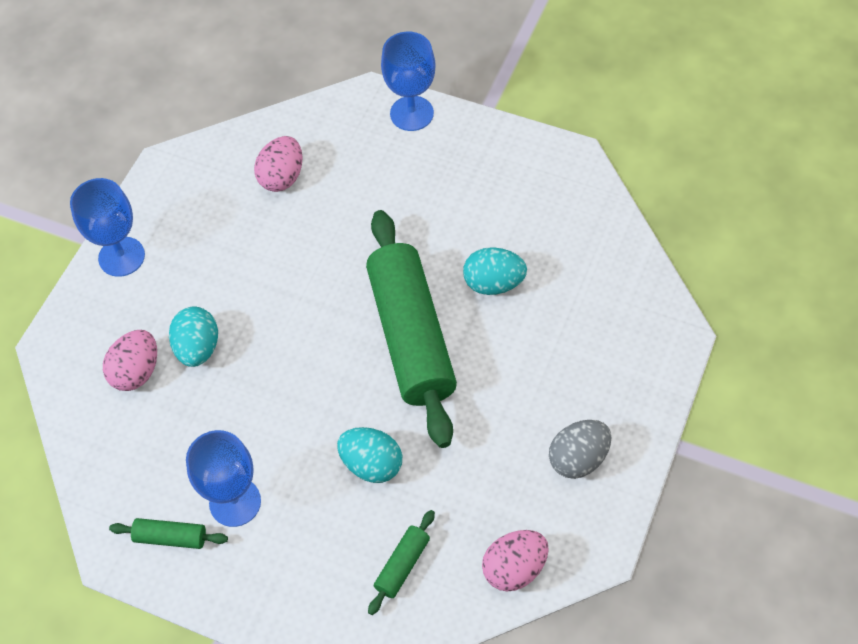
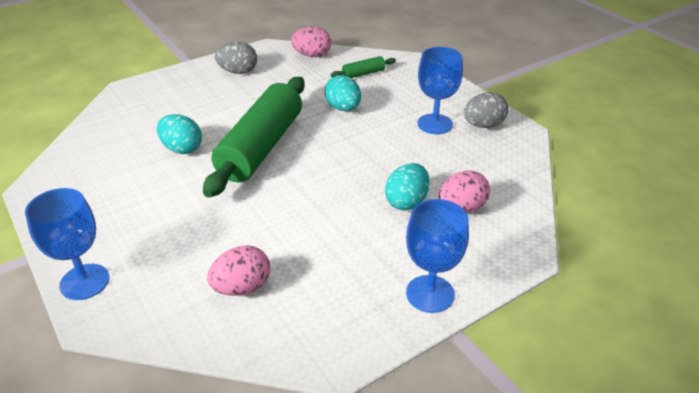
camera: 150 degrees left, 20 degrees down
green rolling pin [109,518,228,549] -> grey egg [464,92,509,128]

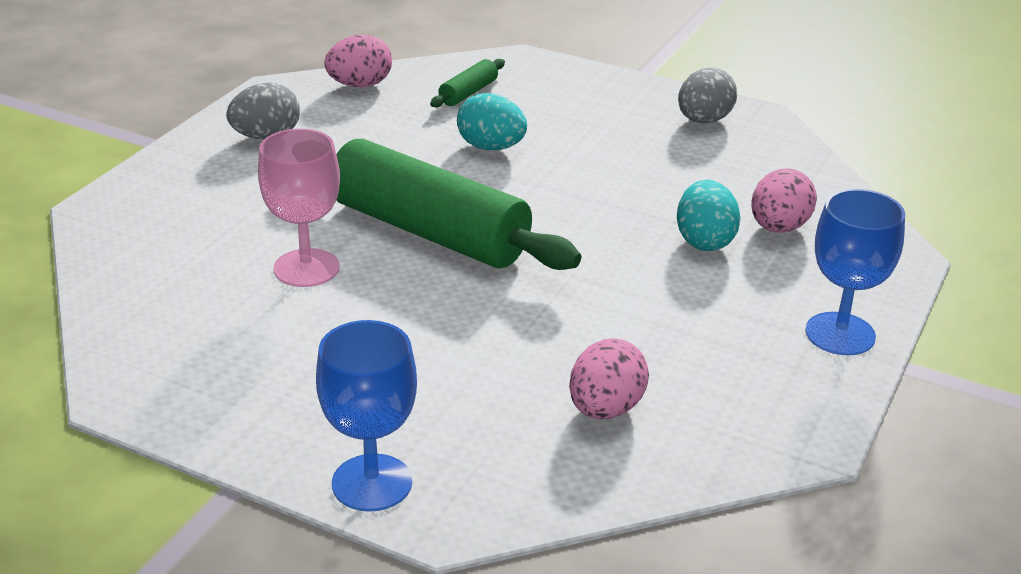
camera: 30 degrees left, 5 degrees down
turquoise egg [157,114,202,154] -> pink goblet [258,129,340,287]
green rolling pin [203,77,305,198] -> green rolling pin turned 45 degrees counterclockwise [336,139,581,270]
blue goblet [417,47,463,134] -> none

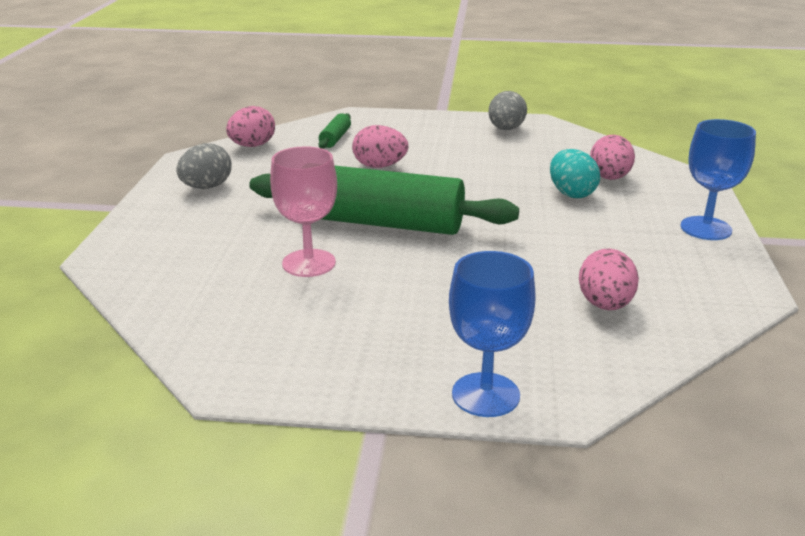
camera: 20 degrees left, 5 degrees down
turquoise egg [457,93,527,150] -> pink egg [352,125,408,168]

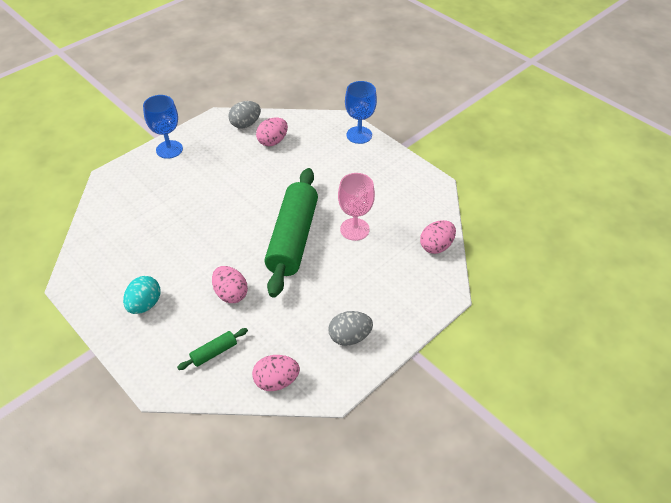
camera: 140 degrees left, 20 degrees up
green rolling pin [249,166,519,235] -> green rolling pin turned 45 degrees clockwise [265,168,318,298]
grey egg [488,91,527,130] -> grey egg moved to [228,101,261,129]
turquoise egg [550,149,600,198] -> turquoise egg moved to [123,276,161,314]
pink egg [590,135,635,180] -> pink egg moved to [420,220,456,254]

